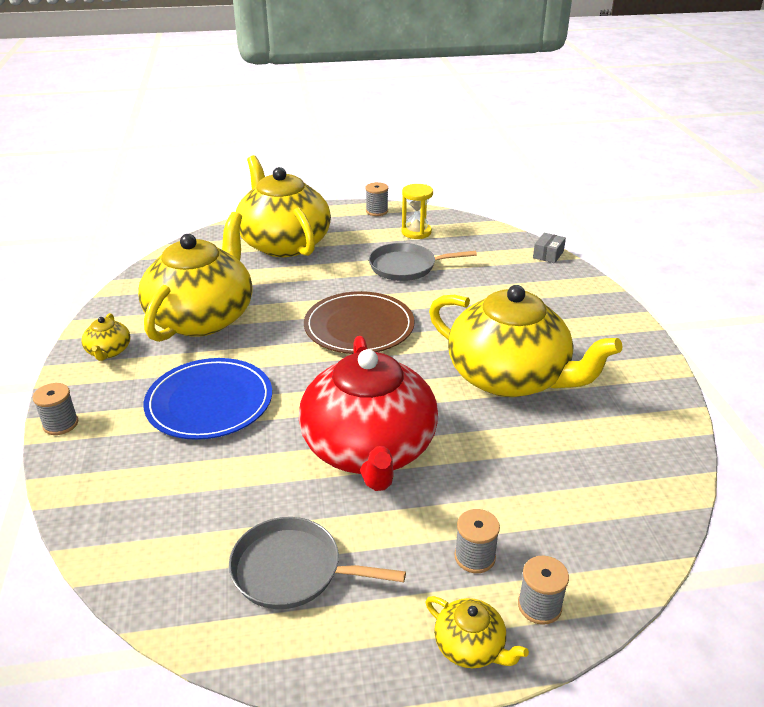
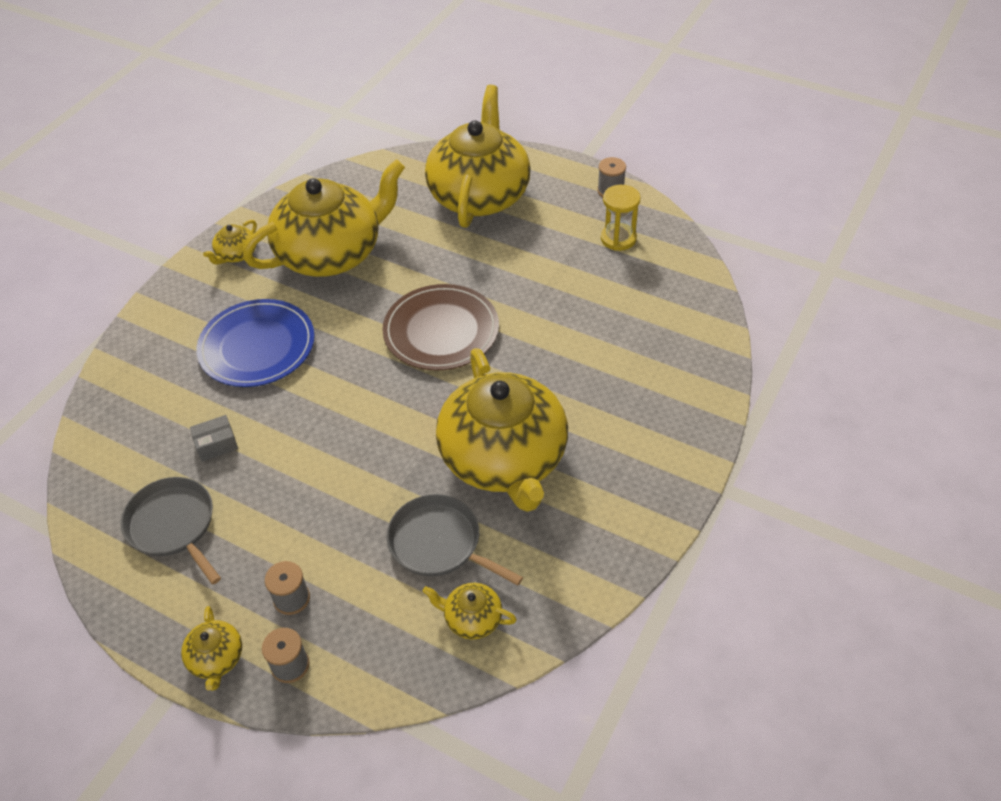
camera: 40 degrees right, 15 degrees up
grey spool [33,383,78,435] -> none
red teapot [299,336,438,491] -> none
grey pan [369,243,477,281] -> grey pan moved to [387,494,523,586]
grey box [533,232,566,263] -> grey box moved to [190,415,238,462]
none -> yellow teapot [423,583,517,639]

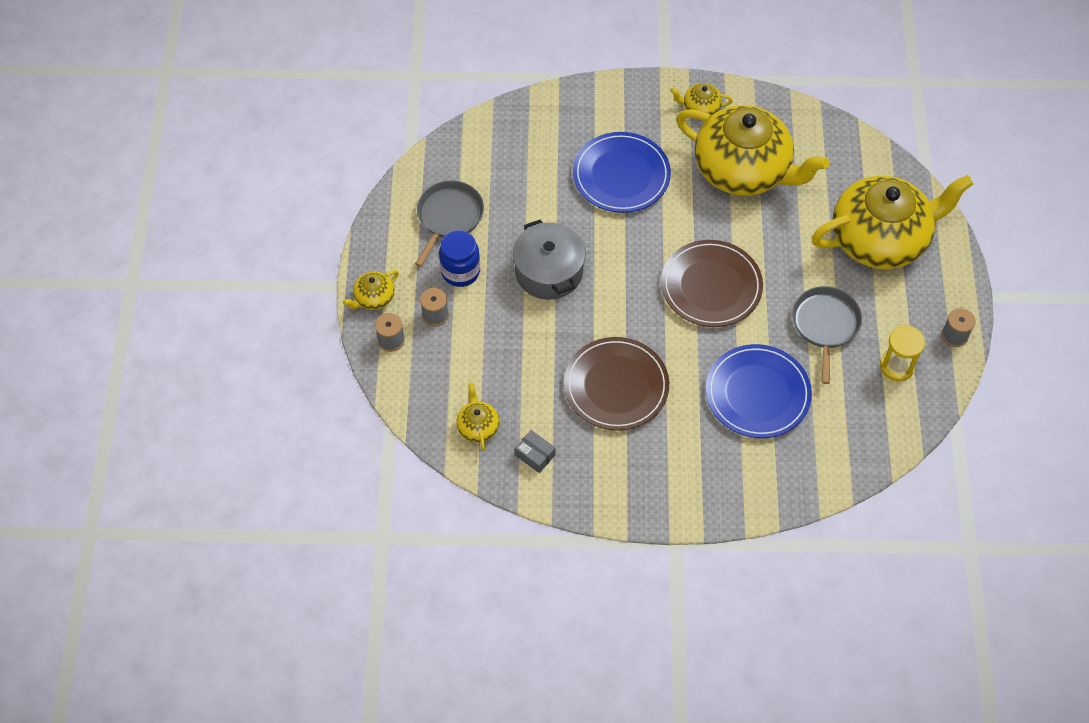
camera: 60 degrees right, 10 degrees up
grey box [190,415,238,462] -> grey box moved to [515,430,556,473]
grey pan [387,494,523,586] -> grey pan moved to [792,286,862,384]
yellow teapot [436,348,568,512] -> brown plate [564,337,669,431]
none -> blue jar [439,230,480,287]
none -> grey pot [513,220,586,300]
none -> blue plate [706,344,812,438]

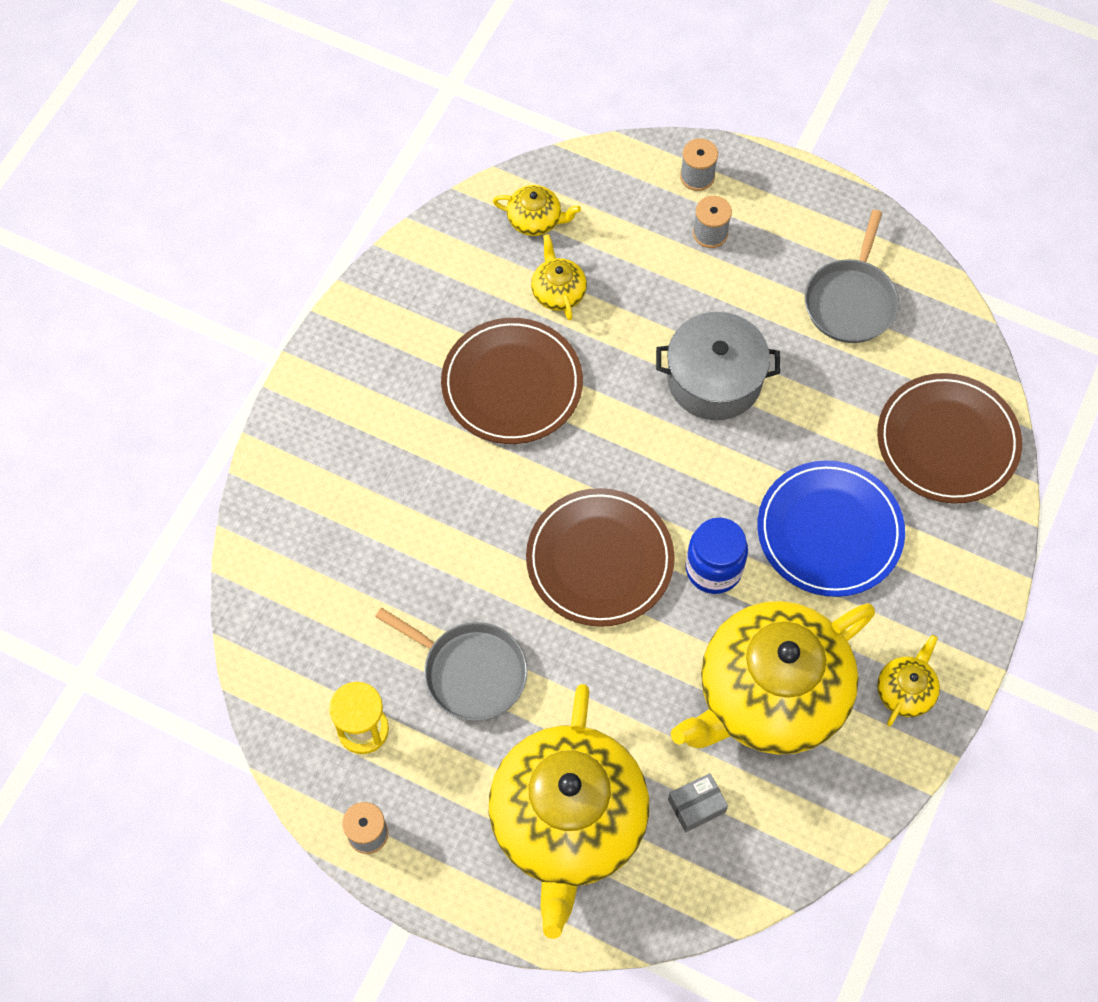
camera: 115 degrees right, 5 degrees up
yellow teapot [343,270,399,310] -> yellow teapot moved to [531,234,587,321]
grey pan [415,180,484,267] -> grey pan turned 60 degrees clockwise [805,210,899,343]
blue jar [439,230,480,287] -> blue jar moved to [686,518,748,594]
grey box [515,430,556,473] -> grey box moved to [668,773,728,832]
blue plate [706,344,812,438] -> none
none -> brown plate [877,373,1022,504]

